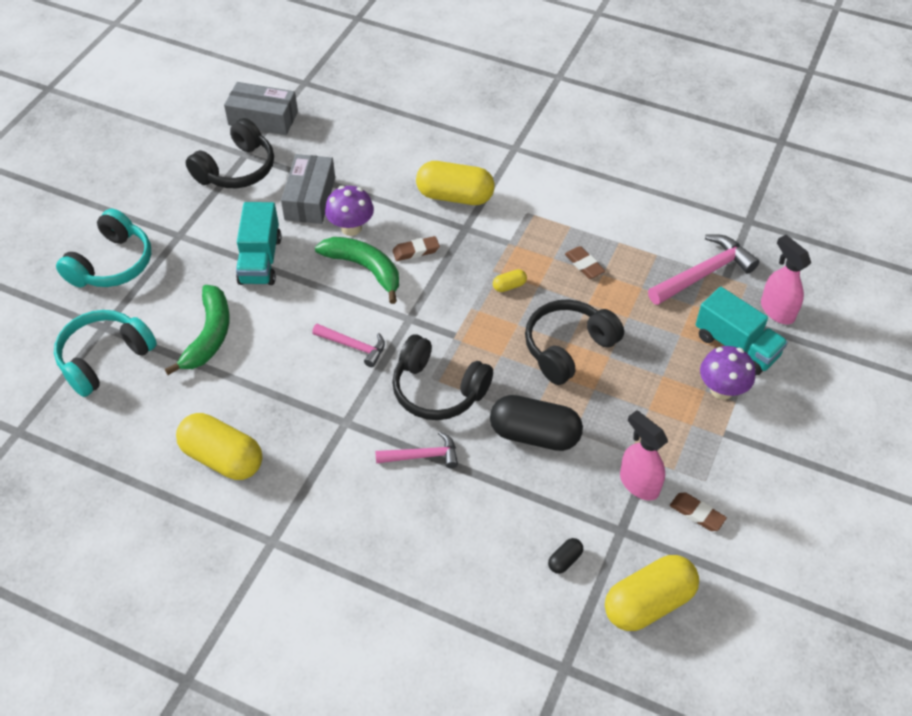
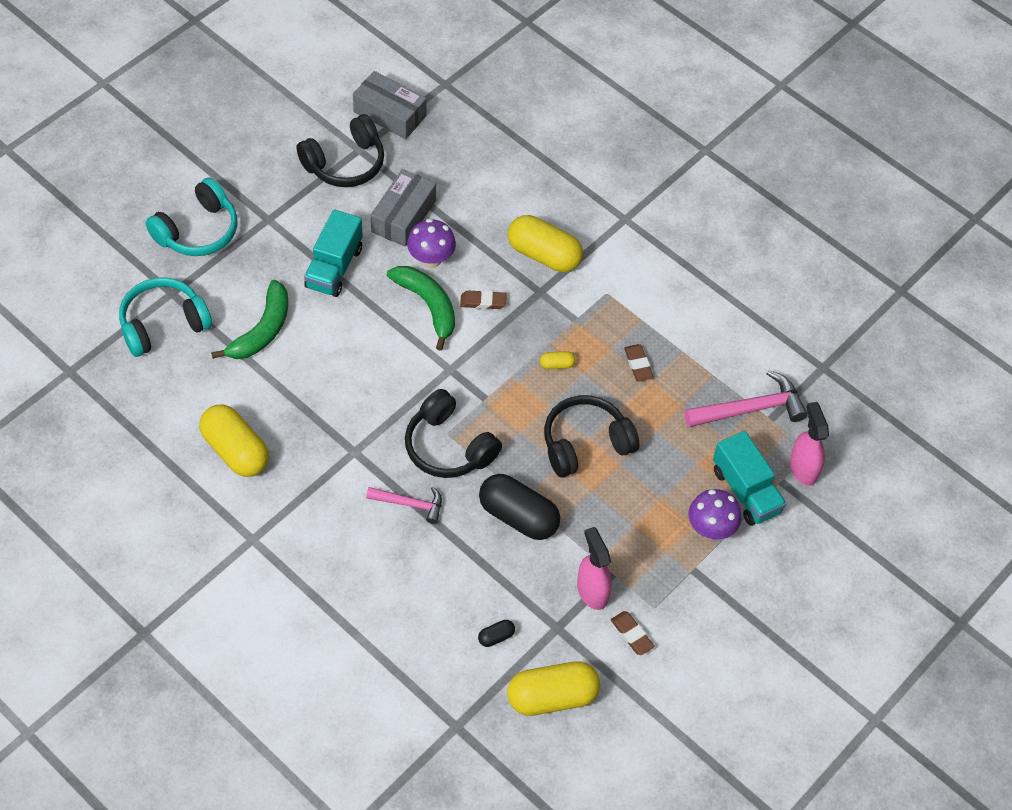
camera: 15 degrees right, 5 degrees up
pink hammer [312,324,385,367] -> none

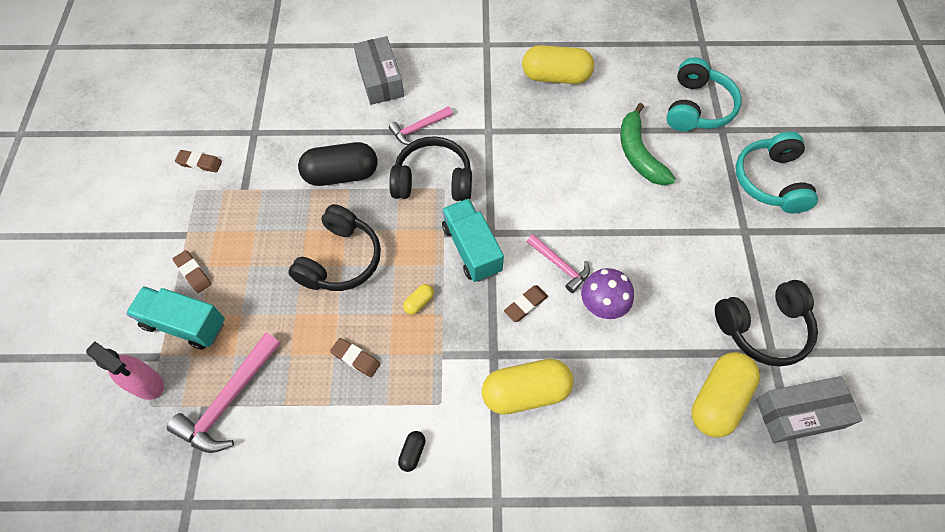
camera: 140 degrees right, 5 degrees up
black headphones [296,114,384,187] -> black headphones turned 120 degrees counterclockwise [715,280,818,367]
turquoise truck [304,209,363,297] -> turquoise truck moved to [442,199,504,282]
grey box [371,169,436,246] -> grey box moved to [353,36,404,105]
green banana [387,266,455,351] -> pink hammer [527,234,590,293]
black capsule [478,620,515,647] -> black capsule moved to [398,431,425,472]
yellow capsule [507,661,600,716] -> yellow capsule moved to [691,352,760,438]
pink spray bottle [577,527,612,610] -> none
purple mushroom [688,489,742,540] -> brown eraser [173,250,211,293]

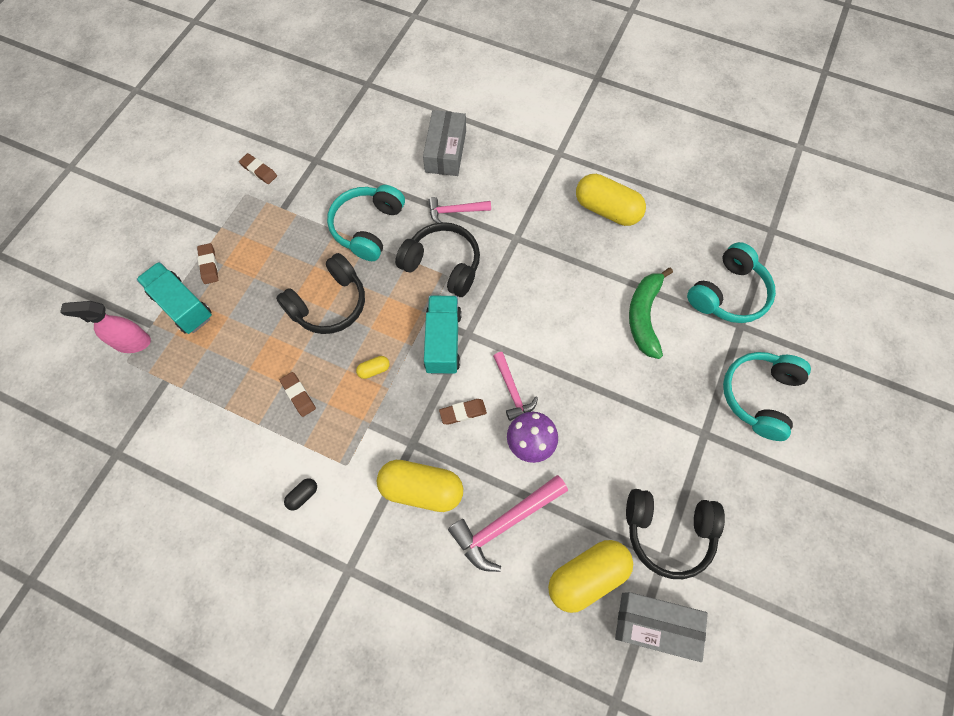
camera: 25 degrees right, 5 degrees up
pink spray bottle [86,342,164,400] -> pink spray bottle turned 120 degrees clockwise [60,301,151,353]
pink hammer [166,332,281,453] -> pink hammer moved to [448,475,568,572]
black capsule [298,142,377,186] -> turquoise headphones [327,185,405,261]

